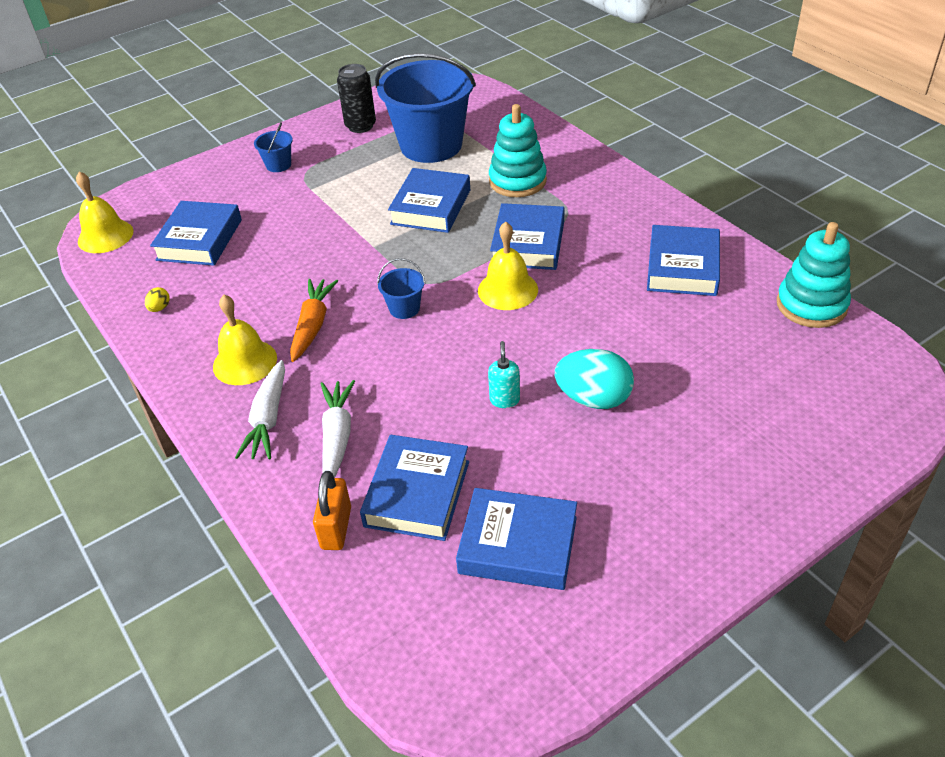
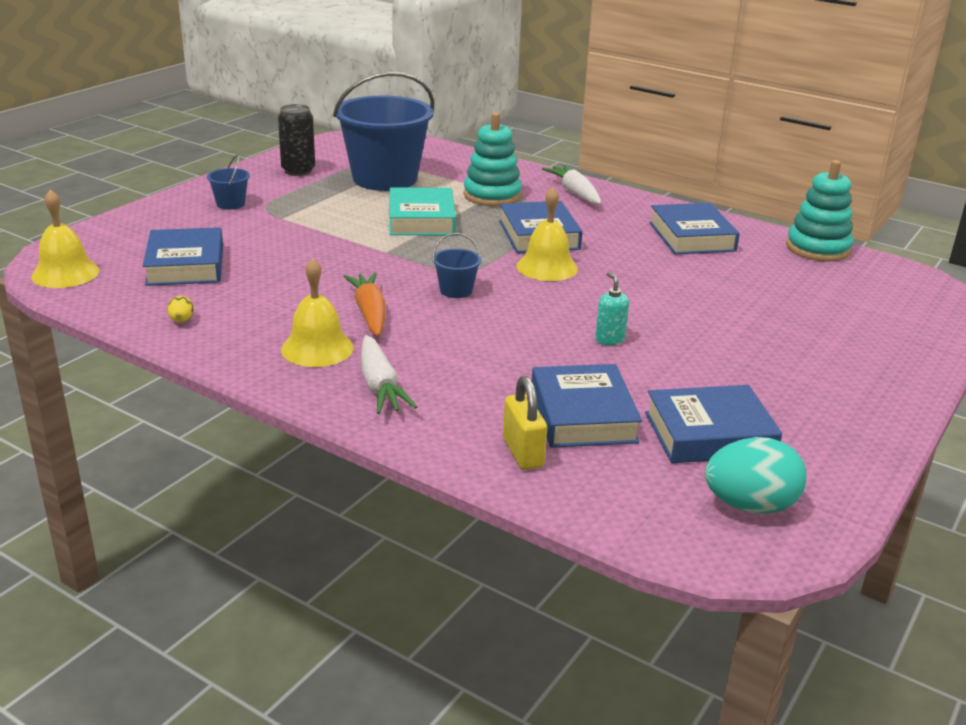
camera: 25 degrees left, 15 degrees down
orange padlock [313,471,351,550] -> yellow padlock [503,376,547,470]
white carrot [321,380,355,478] -> white carrot moved to [542,165,601,204]
blue book [388,168,470,233] -> turquoise book [390,187,456,235]
turquoise egg [555,349,634,409] -> turquoise egg moved to [705,437,806,514]

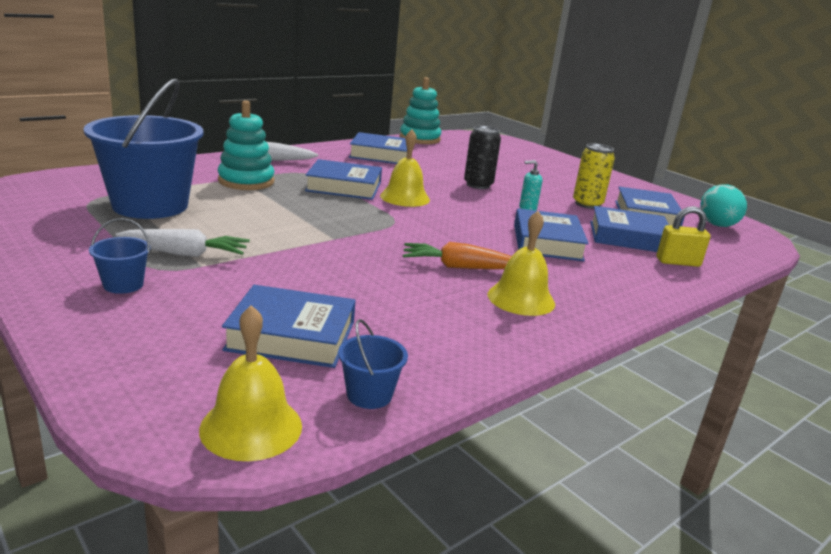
camera: 75 degrees left, 5 degrees down
yellow egg [167,296,194,322] -> none
black can [278,104,315,176] -> black can moved to [464,126,501,189]
white carrot [361,335,417,414] -> white carrot moved to [115,229,250,257]
turquoise book [390,187,456,235] -> none
blue bucket [432,233,481,298] -> blue bucket moved to [338,319,408,409]
none -> blue book [514,208,589,261]
none -> yellow can [573,144,615,209]

